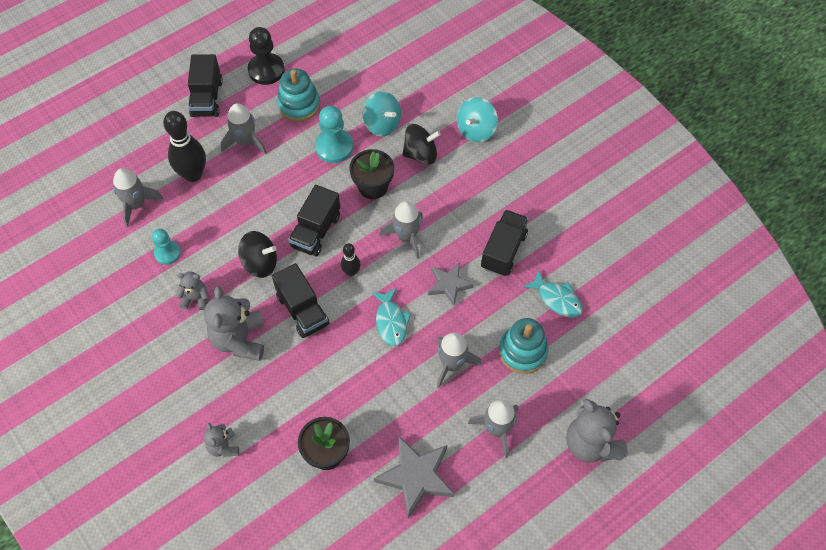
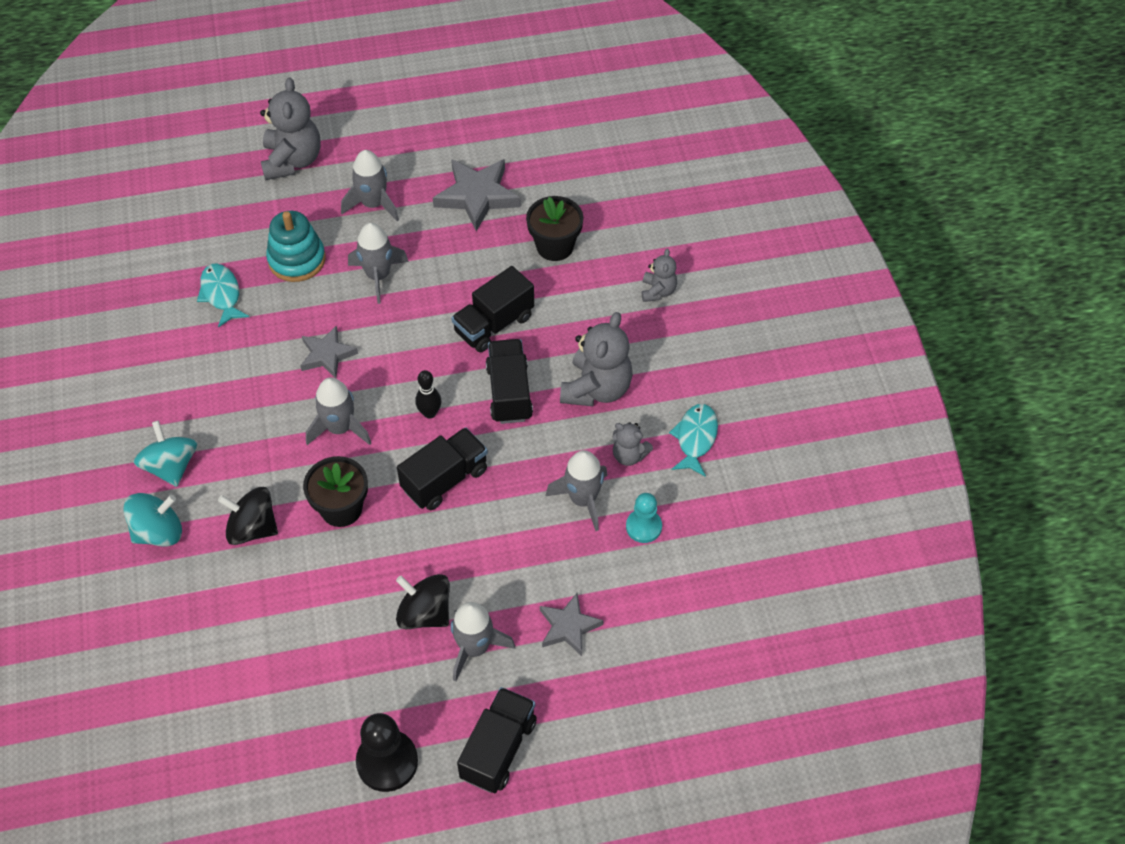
camera: 155 degrees left, 5 degrees down
grey rocket [113,168,163,228] -> grey rocket moved to [546,450,607,531]
black bowling pin [163,111,206,182] -> grey star [540,593,604,656]
black spinning top [238,231,277,278] -> black spinning top moved to [396,574,450,629]
turquoise stacking toy [277,69,320,122] -> none
turquoise pawn [315,106,353,163] -> none
turquoise spinning top [363,91,401,136] -> turquoise spinning top moved to [134,420,198,487]
turquoise fish [371,288,411,346] -> turquoise fish moved to [669,404,718,477]
black truck [481,210,529,276] -> black truck moved to [451,266,534,352]

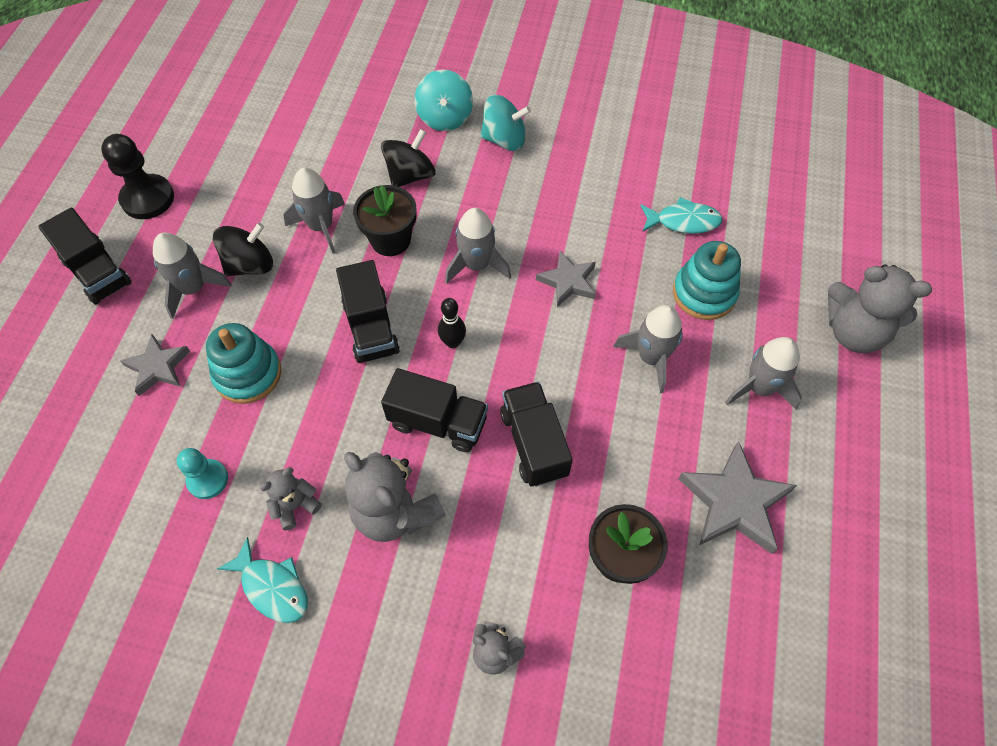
camera: 115 degrees right, 5 degrees up
grey rocket [546,450,607,531] -> grey rocket moved to [283,168,345,254]
none -> turquoise stacking toy [206,323,281,404]

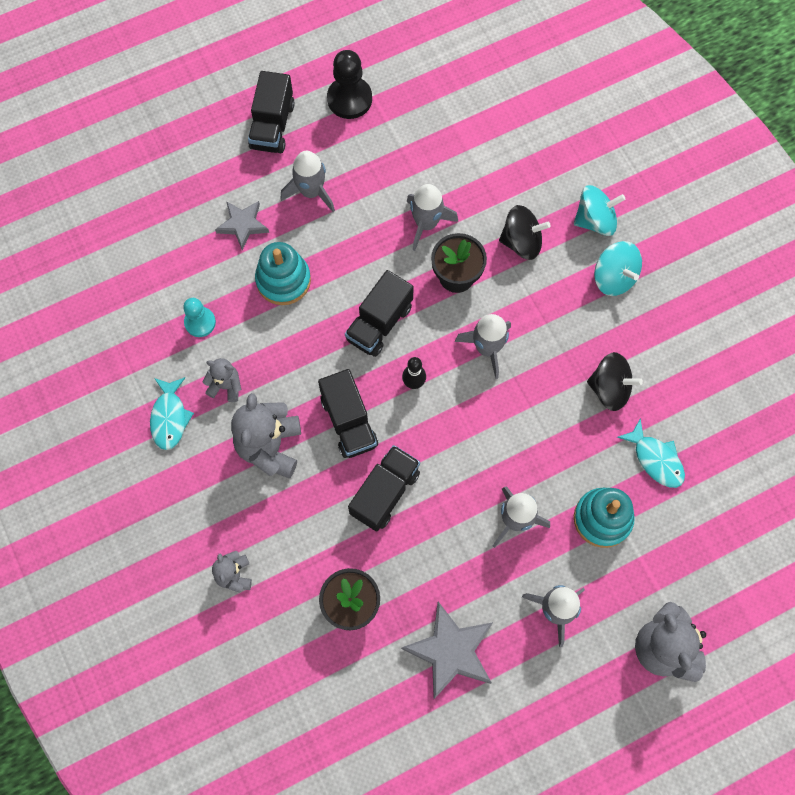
camera: 50 degrees right, 10 degrees up
black spinning top [213,223,273,276] -> black spinning top moved to [587,352,643,411]
turquoise spinning top [415,70,473,131] -> turquoise spinning top turned 150 degrees counterclockwise [574,185,625,236]
grey star [536,251,596,307] -> none

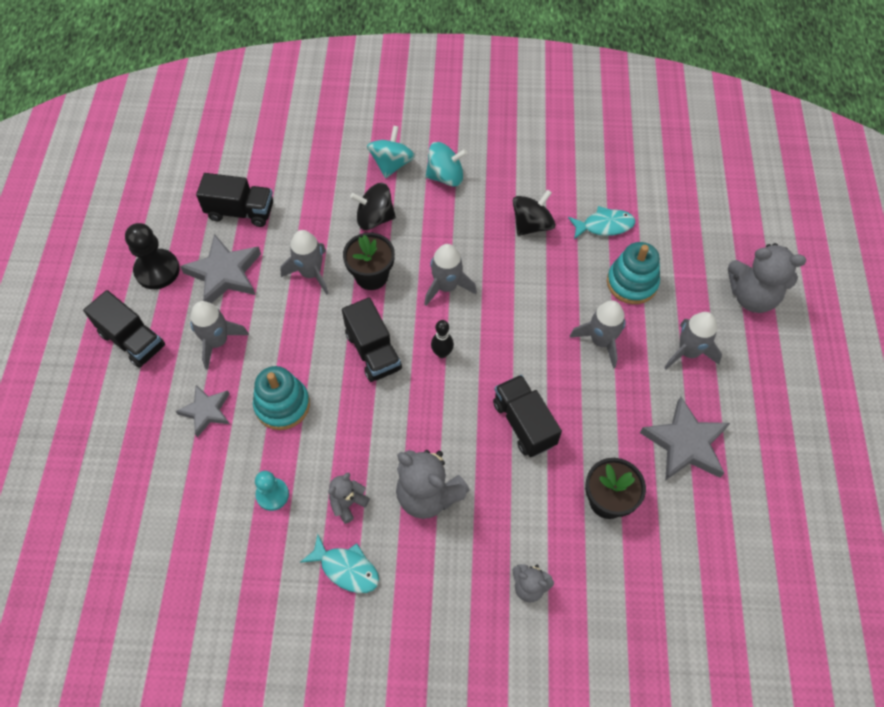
camera: 60 degrees left, 10 degrees down
black truck [318,369,378,458] -> black truck moved to [196,173,273,227]
black spinning top [499,205,551,260] -> black spinning top turned 120 degrees counterclockwise [350,183,396,230]
none -> grey star [180,234,261,303]

